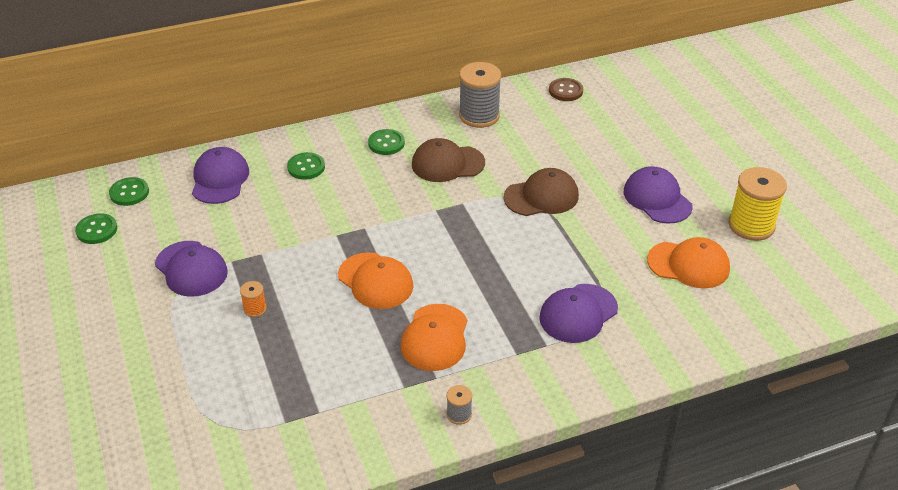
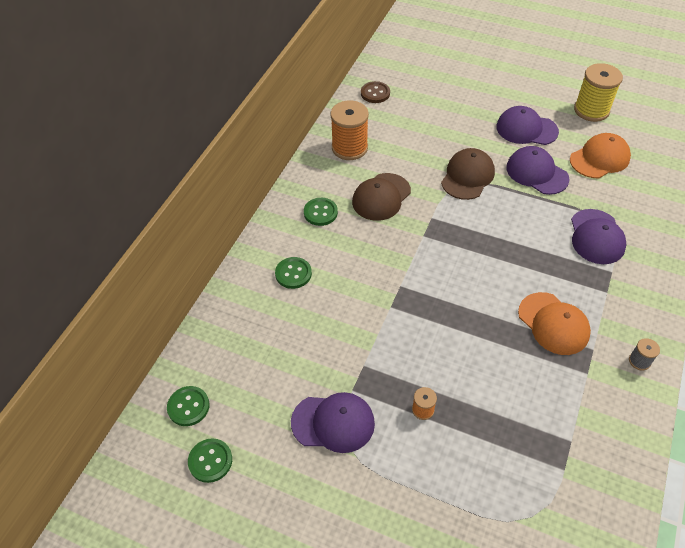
camera: 45 degrees left, 10 degrees up
purple cap [192,147,249,204] -> purple cap moved to [506,146,570,195]
orange cap [338,252,413,309] -> none
grey spool [459,62,501,128] -> orange spool [331,100,369,160]

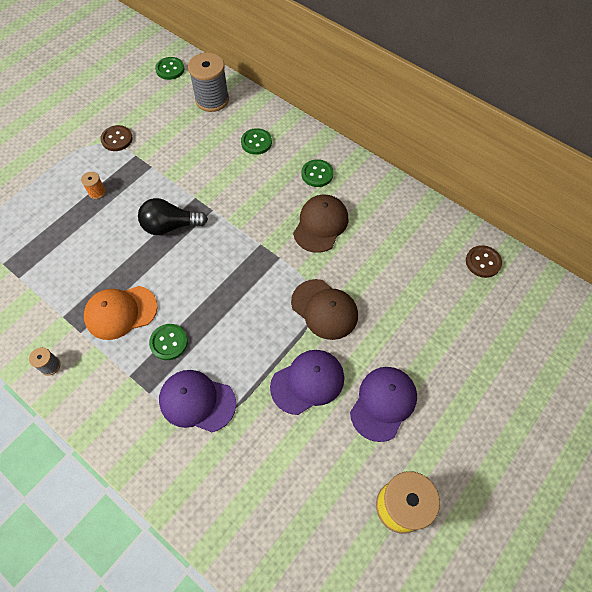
camera: 105 degrees right, 10 degrees up
green button [188,438,232,483] -> green button moved to [149,324,188,360]
purple cap [291,392,375,453] -> brown button [100,125,133,151]
orange spool [331,100,369,160] -> none
brown cap [352,173,411,221] -> brown cap turned 60 degrees clockwise [293,195,348,253]
orange cap [570,133,631,178] -> none
none -> black light bulb [138,198,208,235]
none -> grey spool [188,53,229,112]

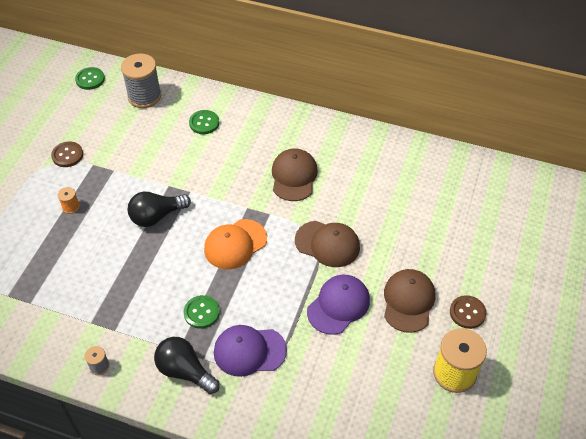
camera: 20 degrees left, 10 degrees down
orange cap [84,286,158,340] -> orange cap moved to [204,219,267,269]
green button [302,159,333,187] -> none
purple cap [350,367,417,442] -> brown cap [384,269,436,333]
brown button [466,245,502,278] -> brown button moved to [450,295,486,329]
none -> black light bulb [154,337,220,394]

